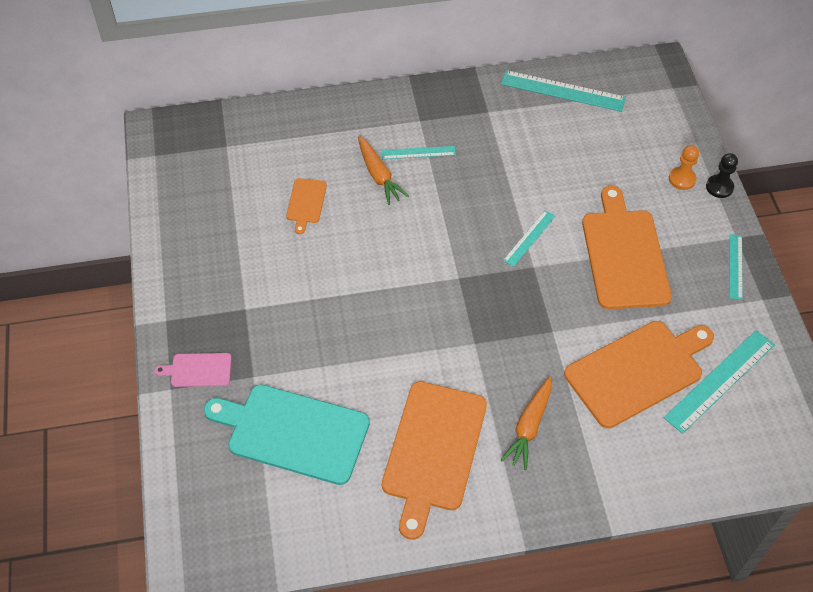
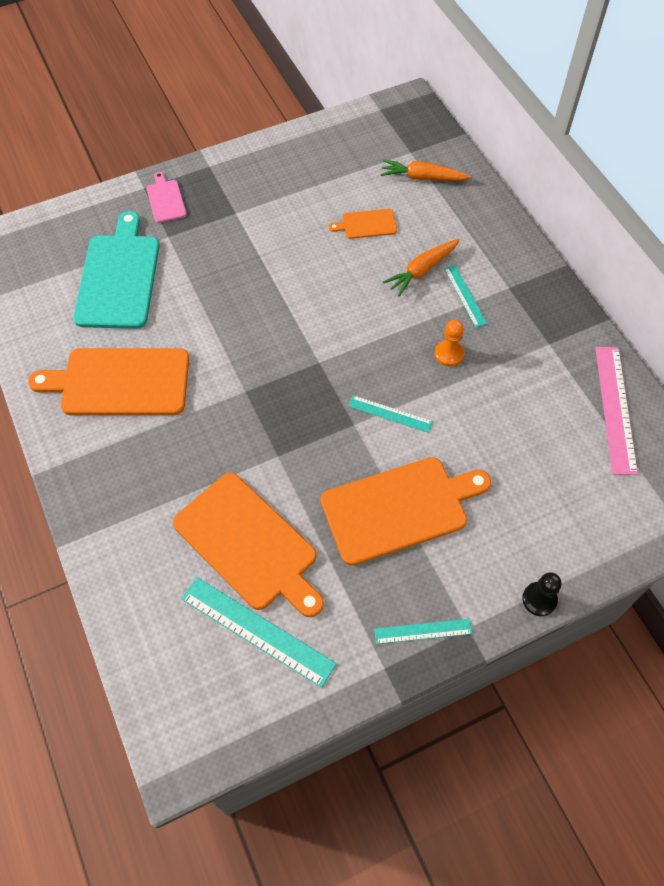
camera: 75 degrees right, 5 degrees up
turquoise ruler [501,70,626,112] -> pink ruler [595,347,638,475]
orange carrot [501,376,552,470] -> orange carrot moved to [381,159,471,181]
orange pawn [669,145,699,190] -> orange pawn moved to [435,320,464,367]

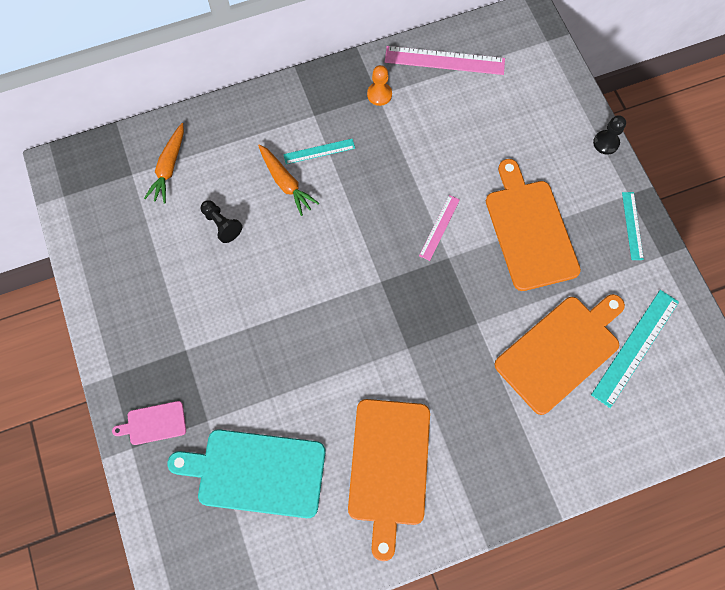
camera: 85 degrees left, 10 degrees up
orange cutting board [329,209,397,239] -> black pawn [201,200,242,243]
turquoise ruler [348,395,433,433] -> pink ruler [419,195,460,261]
orange pawn [435,320,464,367] -> orange pawn moved to [367,65,392,106]

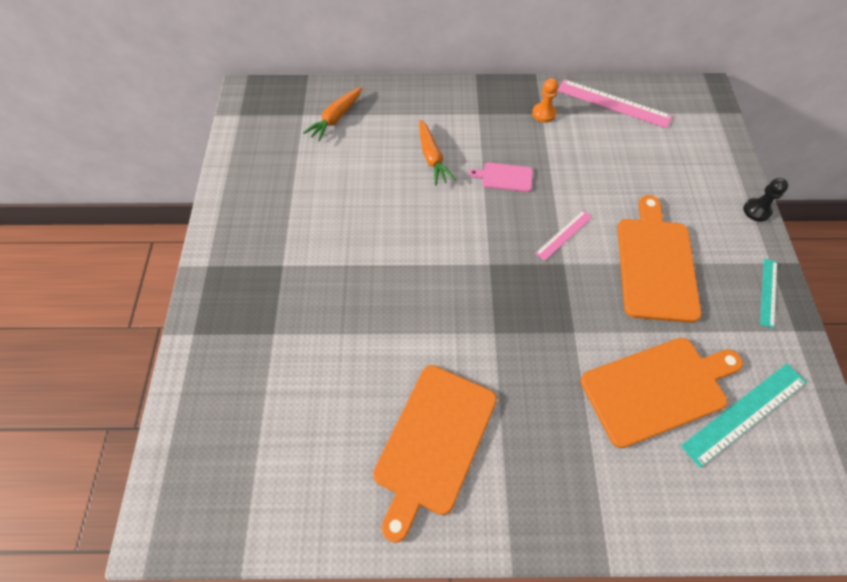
camera: 20 degrees right, 10 degrees down
pink cutting board [112,401,186,445] -> pink cutting board moved to [469,163,533,192]
turquoise cutting board [168,429,326,518] -> none
black pawn [201,200,242,243] -> none
turquoise ruler [283,139,355,164] -> none

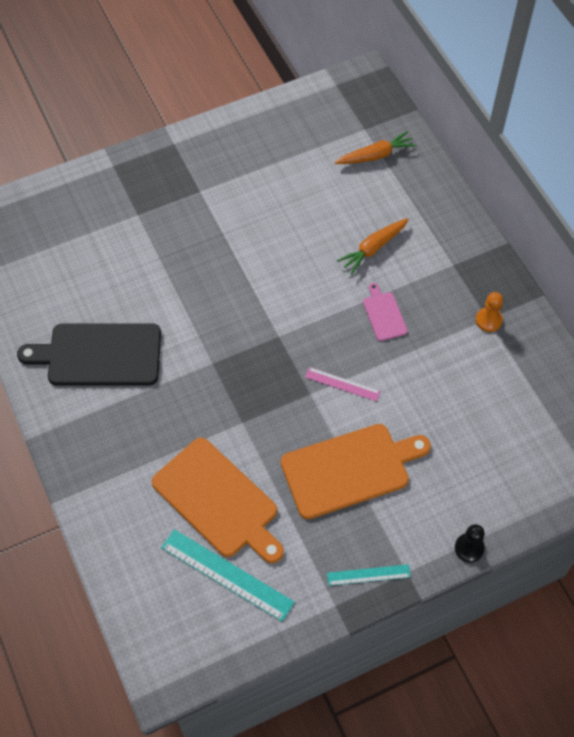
camera: 65 degrees right, 0 degrees up
orange carrot [303,87,362,142] -> orange carrot turned 150 degrees clockwise [335,131,416,164]
orange cutting board [373,365,497,543] -> black cutting board [17,323,161,386]
pink ruler [557,79,672,128] -> none

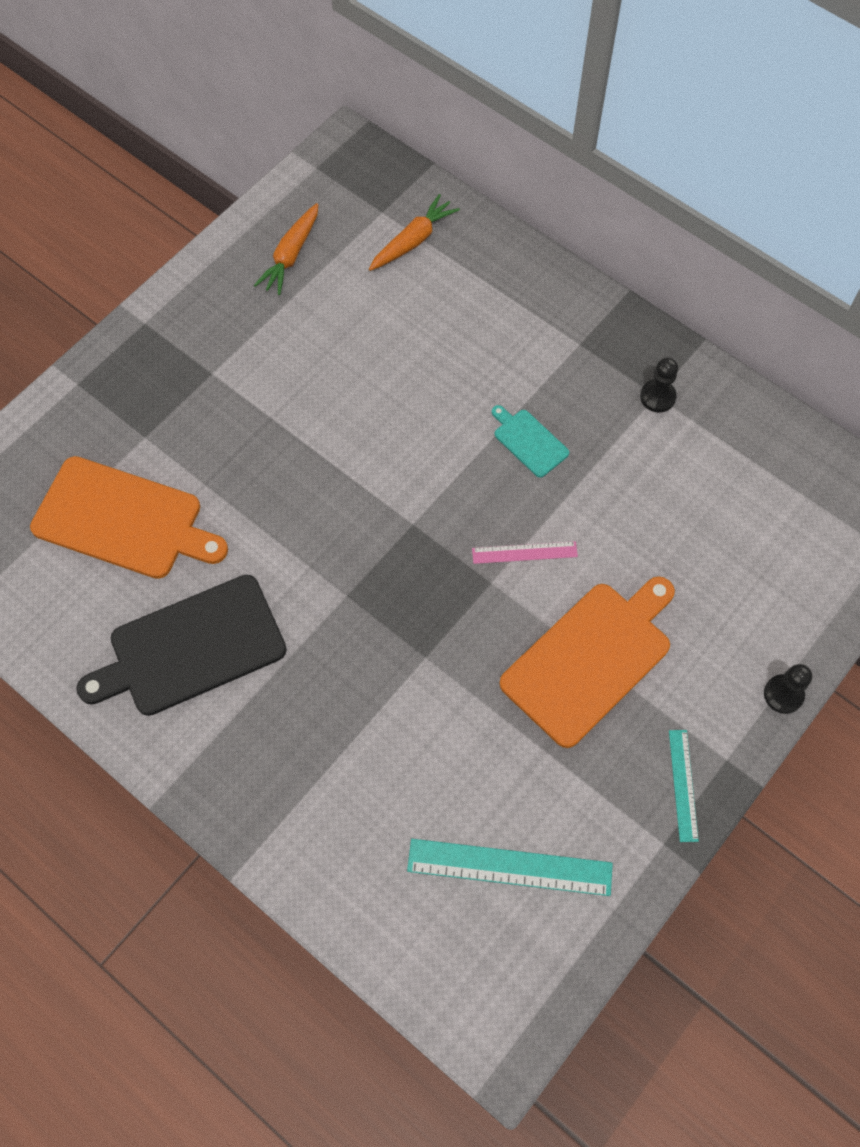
camera: 25 degrees left, 5 degrees up
orange cutting board [152,438,284,563] -> orange cutting board moved to [30,456,228,579]
turquoise ruler [327,564,411,586] -> turquoise ruler turned 60 degrees counterclockwise [669,730,699,842]
orange carrot [337,218,409,274] -> orange carrot moved to [254,203,318,295]
pink cutting board [363,283,408,341] -> turquoise cutting board [492,405,569,478]
orange pawn [476,292,503,332] -> black pawn [640,358,678,413]

